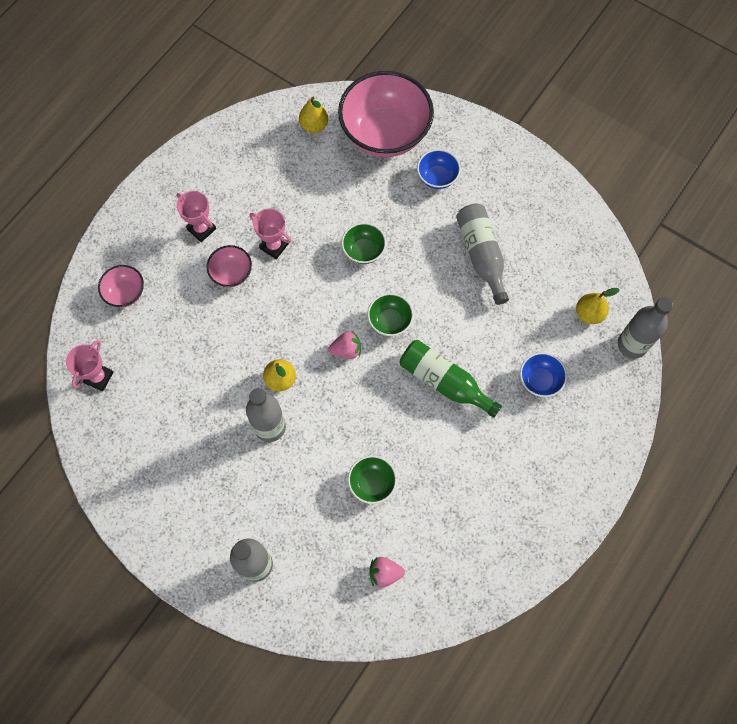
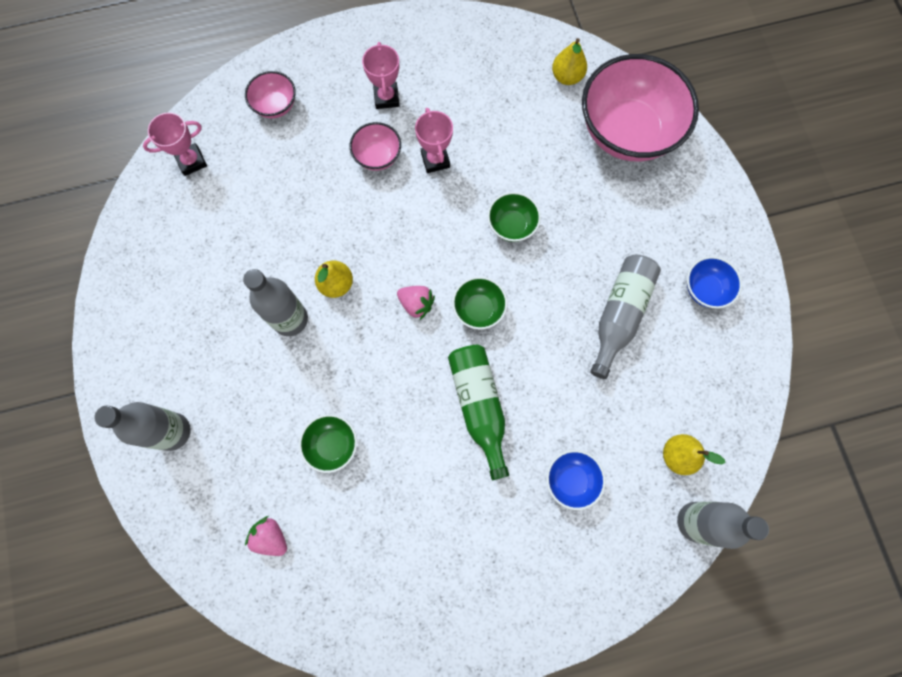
camera: 40 degrees right, 5 degrees up
blue bowl [417,149,461,189] -> blue bowl moved to [687,256,742,309]

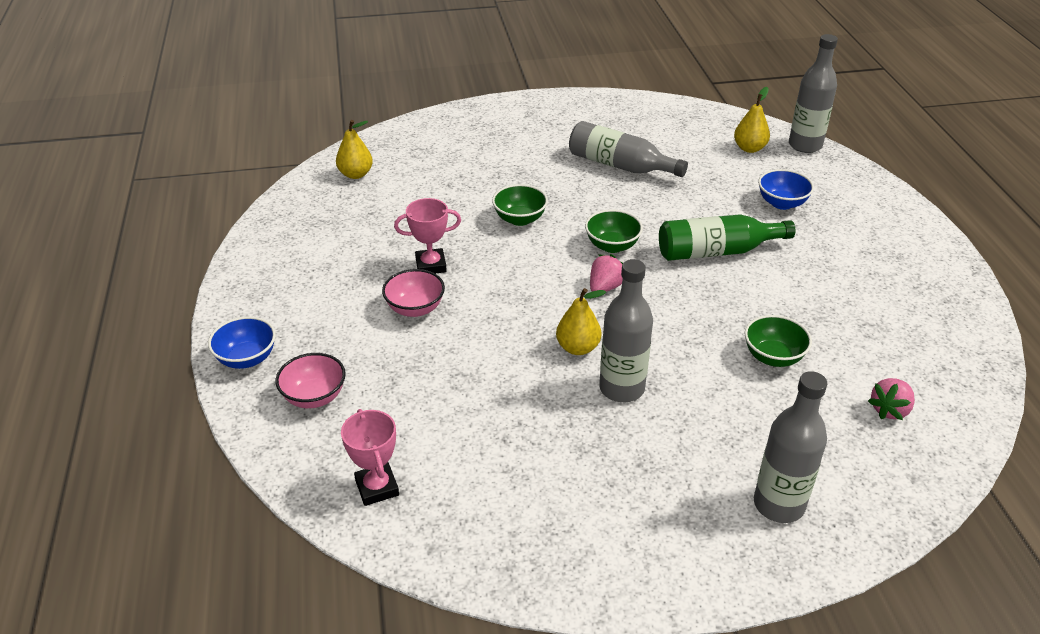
camera: 85 degrees left, 35 degrees down
pink trophy [362,42,399,109] -> none
pink bowl [582,54,699,161] -> none
blue bowl [687,256,742,309] -> blue bowl moved to [208,316,276,369]

